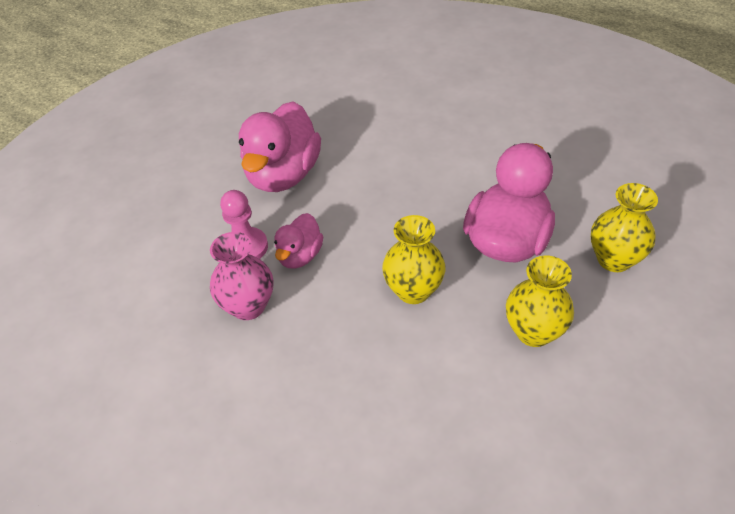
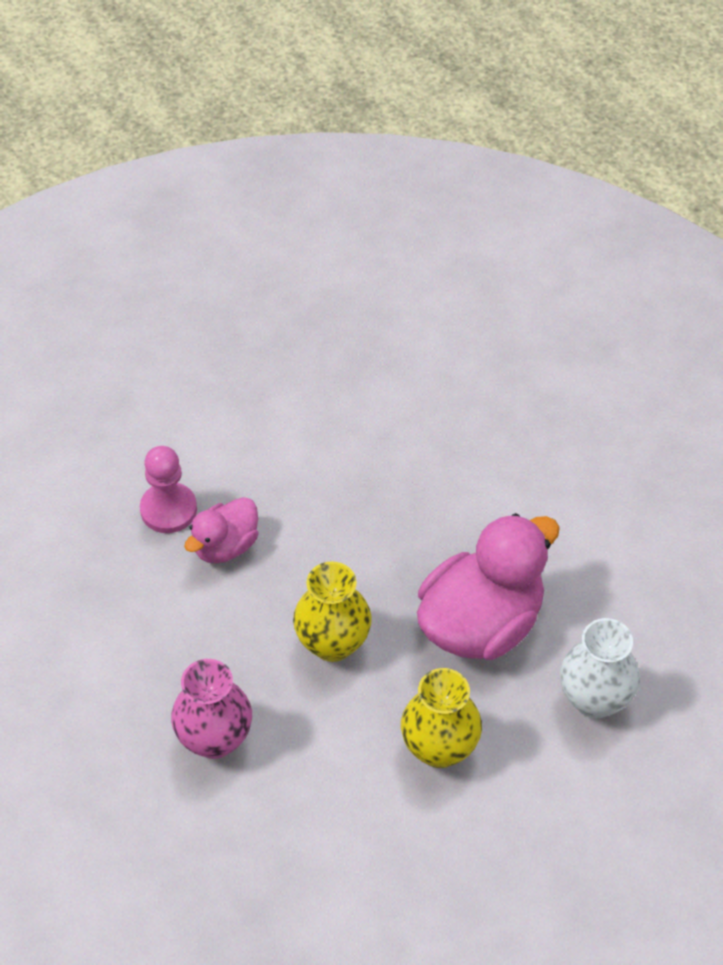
camera: 20 degrees right, 5 degrees up
pink vase [210,232,273,320] -> pink vase moved to [171,659,252,759]
pink duck [239,101,321,192] -> none
yellow vase [591,183,658,272] -> white vase [560,618,640,718]

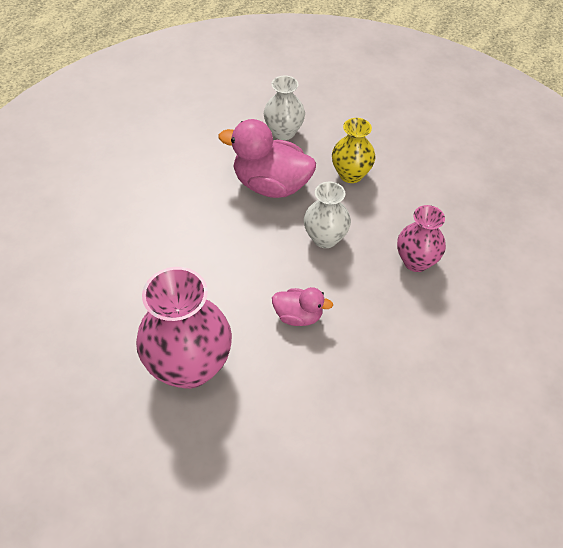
camera: 120 degrees left, 0 degrees up
pink pawn [140,446,197,533] -> none
yellow vase [293,561,372,662] -> white vase [304,182,351,248]
none -> pink vase [136,267,232,389]

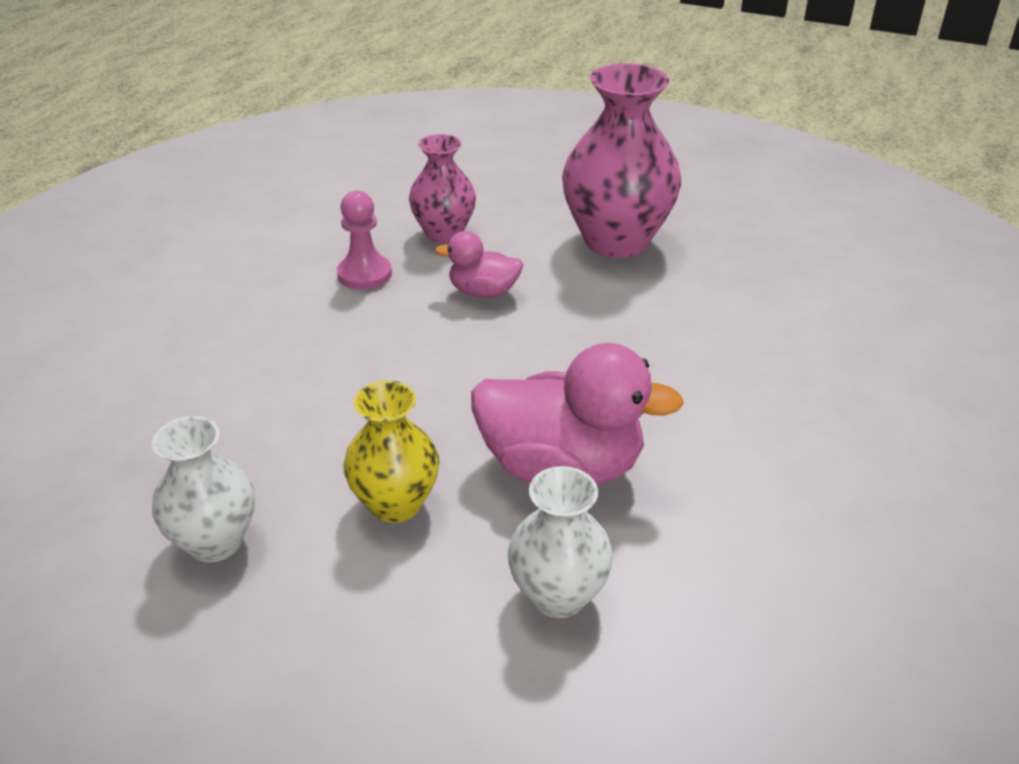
camera: 175 degrees right, 15 degrees down
white vase [304,182,351,248] -> white vase moved to [152,416,255,562]
pink vase [397,205,446,272] -> pink vase moved to [409,134,476,243]
none -> pink pawn [337,191,392,290]

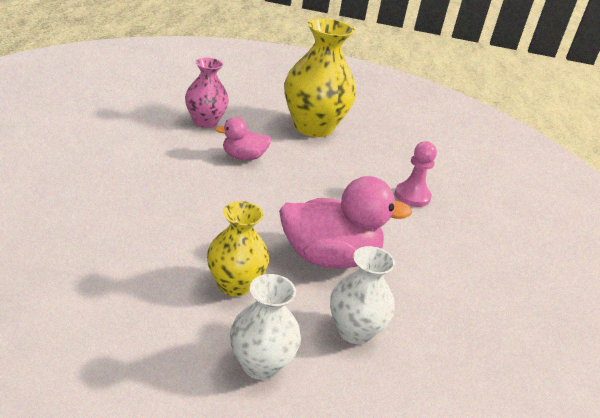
camera: 20 degrees left, 5 degrees down
white vase [152,416,255,562] -> white vase moved to [230,274,301,380]
pink pawn [337,191,392,290] -> pink pawn moved to [395,141,437,207]
pink vase [562,63,681,258] -> yellow vase [284,18,356,137]

